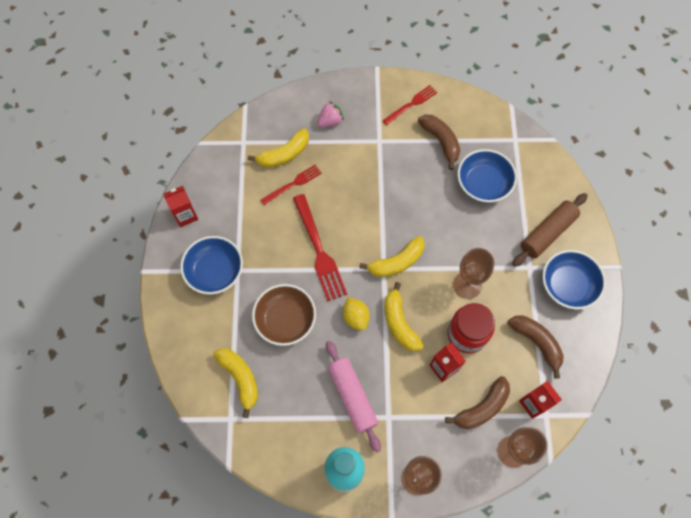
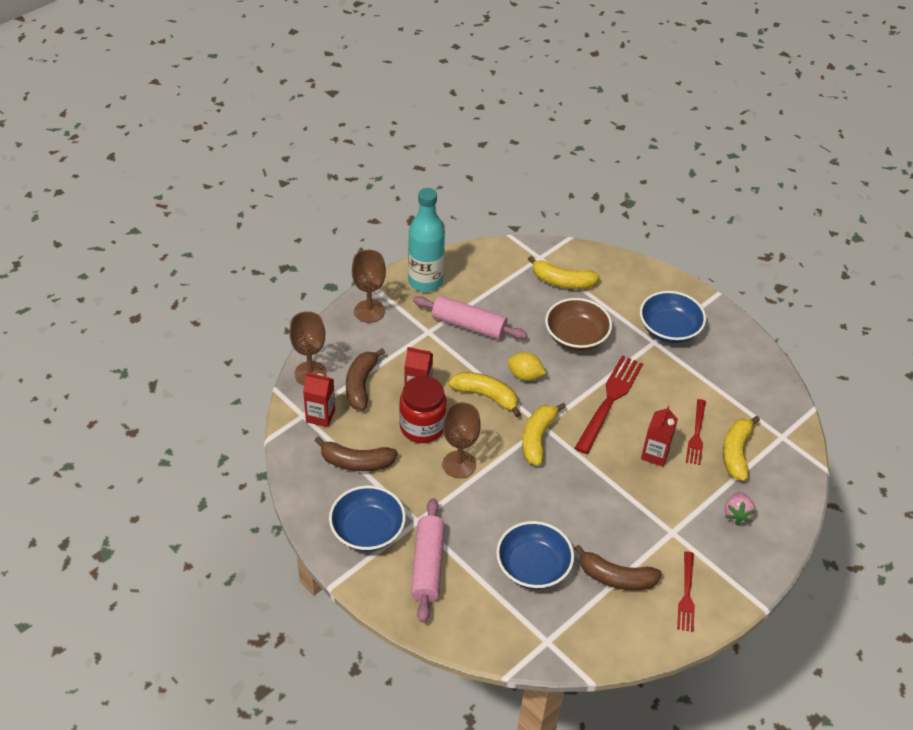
camera: 135 degrees right, 20 degrees down
red carton [164,186,198,227] -> red carton moved to [641,406,678,467]
red fork [293,194,347,301] -> red fork turned 90 degrees clockwise [575,355,643,454]
brown rolling pin [512,193,587,267] -> pink rolling pin [411,498,445,623]

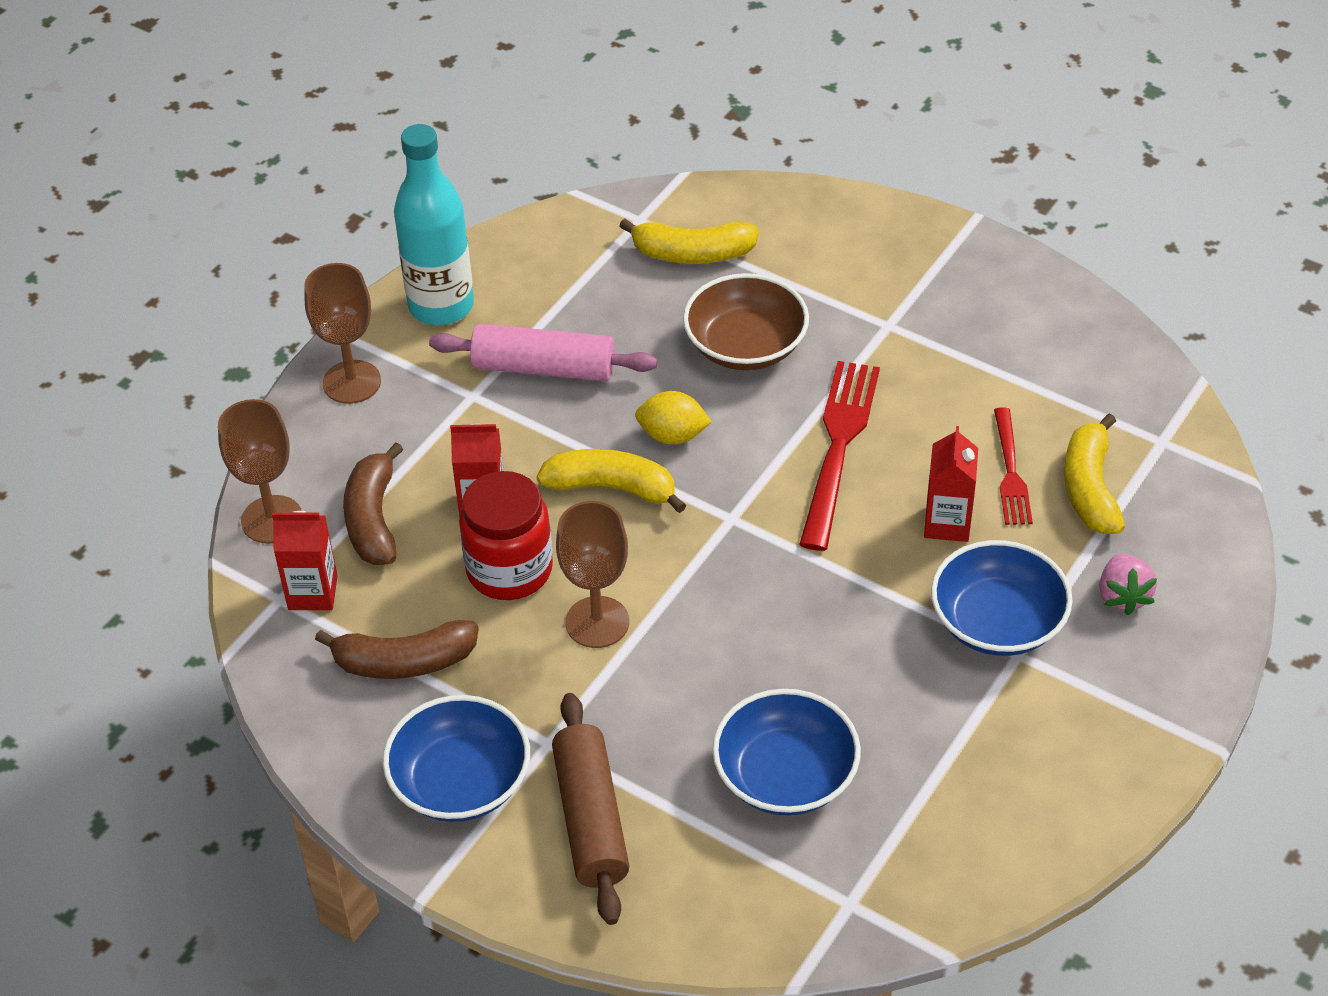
camera: 10 degrees left, 0 degrees up
pink rolling pin [411,498,445,623] -> brown rolling pin [552,693,629,925]
yellow banana [522,403,566,466] -> none
brown banana [574,545,662,590] -> none
blue bowl [640,291,706,343] -> blue bowl moved to [931,540,1073,656]
red fork [677,551,695,632] -> none

